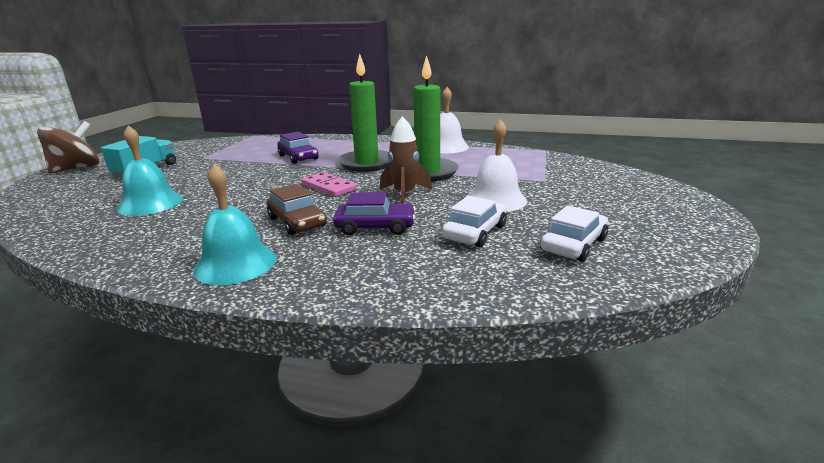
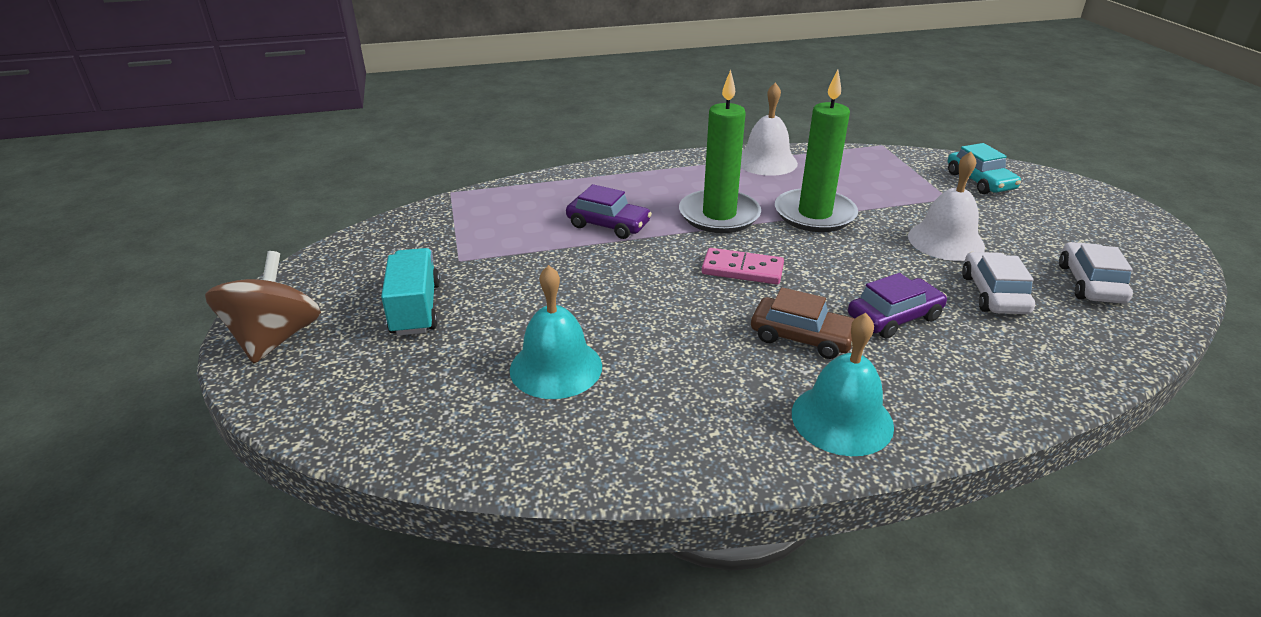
camera: 30 degrees left, 10 degrees up
brown rocket [380,116,432,204] -> none
none -> turquoise car [948,143,1021,194]

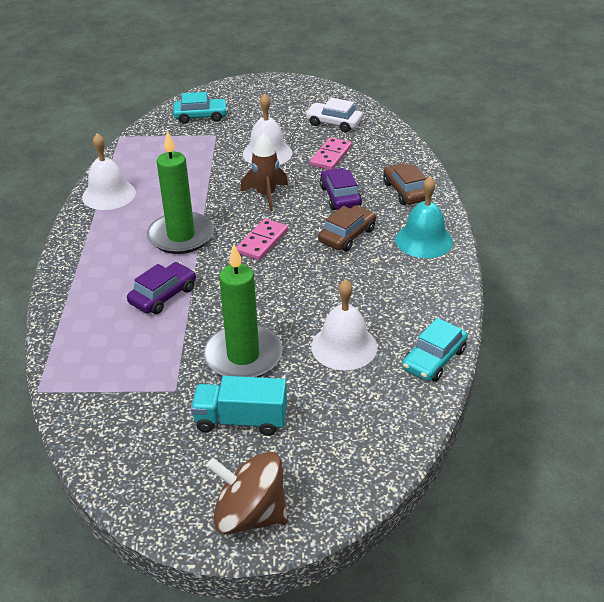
camera: 75 degrees left, 5 degrees up
turquoise bell [510,265,602,399] -> white bell [311,279,377,370]
green candle [775,70,858,232] -> green candle moved to [203,244,282,377]
white car [962,252,1035,314] -> pink domino [310,137,352,170]
none -> brown rocket [240,133,288,211]
none -> brown car [383,163,427,205]
none -> turquoise car [402,318,468,382]

